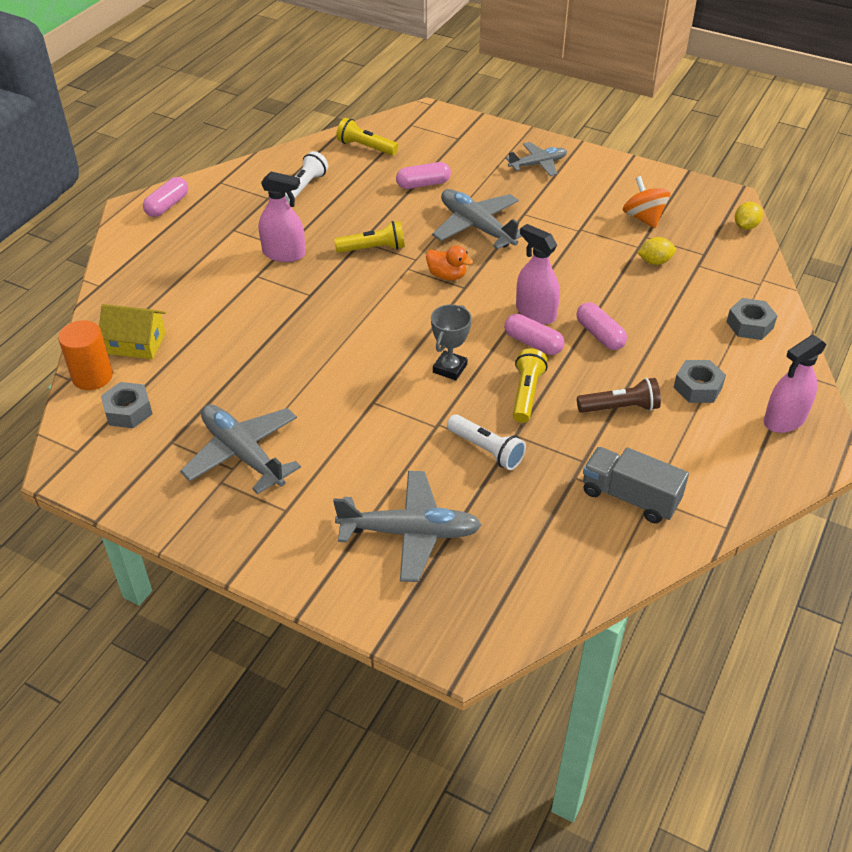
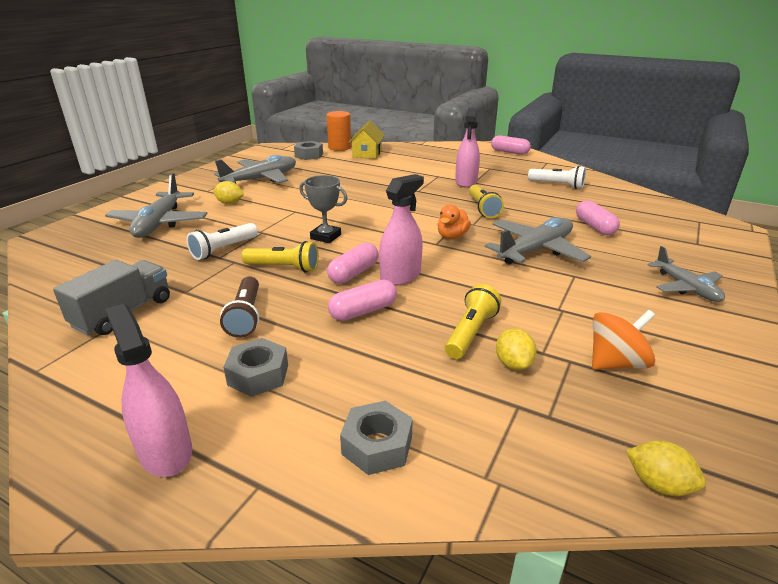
camera: 90 degrees right, 15 degrees down
yellow flashlight [336,118,398,156] -> yellow flashlight moved to [445,284,501,359]
none -> yellow lemon [213,181,244,204]

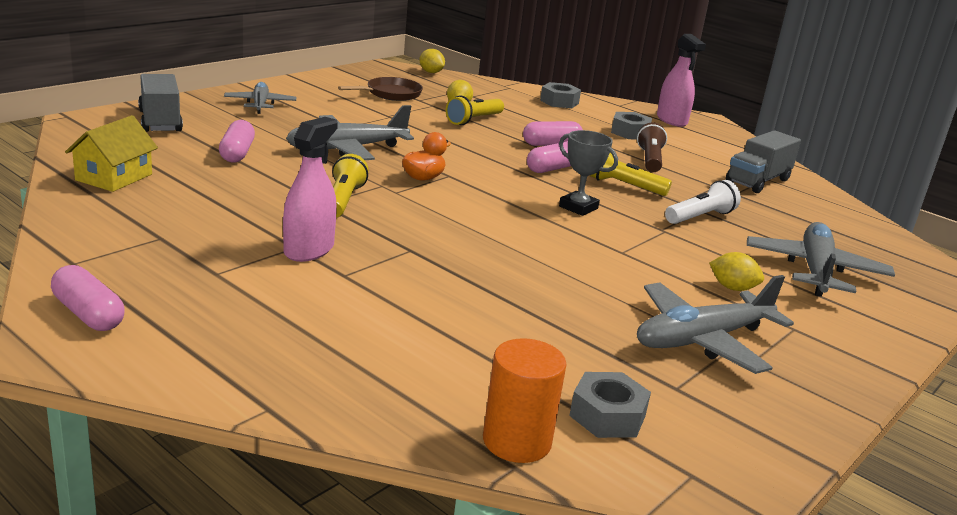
camera: 170 degrees left, 5 degrees down
yellow house [348,120,385,159] -> yellow house moved to [65,115,158,192]
pink spray bottle [379,174,424,286] -> none
white flashlight [528,166,586,189] -> none
orange spinning top [592,310,655,370] -> brown pan [338,77,423,101]
none -> grey truck [138,74,183,132]

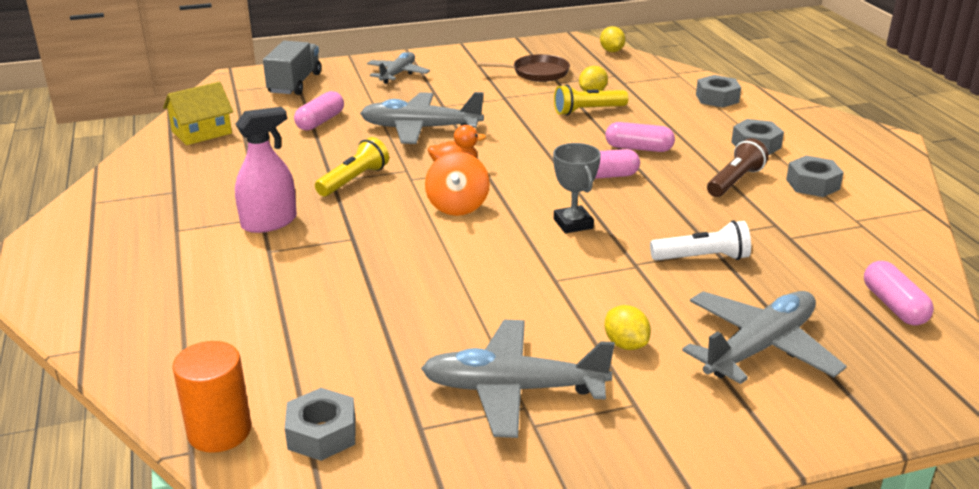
camera: 35 degrees right, 5 degrees up
pink capsule [51,265,125,331] -> pink capsule moved to [864,261,934,325]
yellow flashlight [590,153,672,196] -> none
pink spray bottle [657,34,706,127] -> none
grey truck [726,130,801,193] -> none
none -> orange spinning top [425,152,490,216]
none -> grey nut [786,156,844,197]

